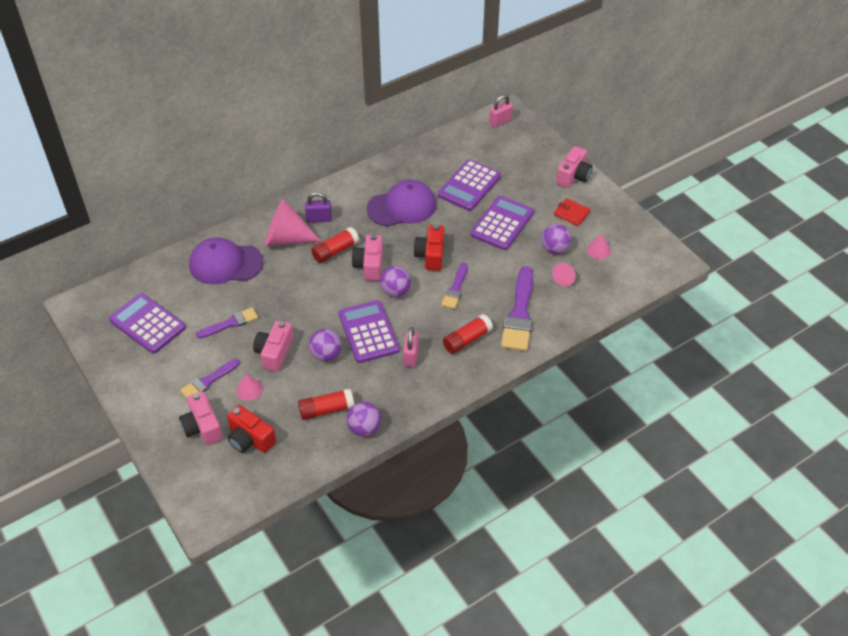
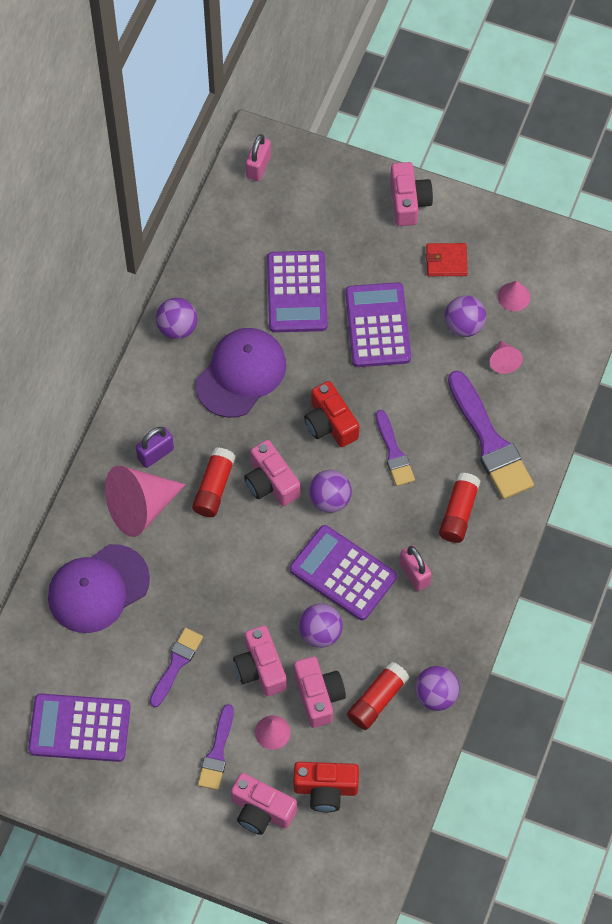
camera: 35 degrees left, 15 degrees up
none -> purple ball [156,298,197,339]
none -> pink camera [294,657,346,728]

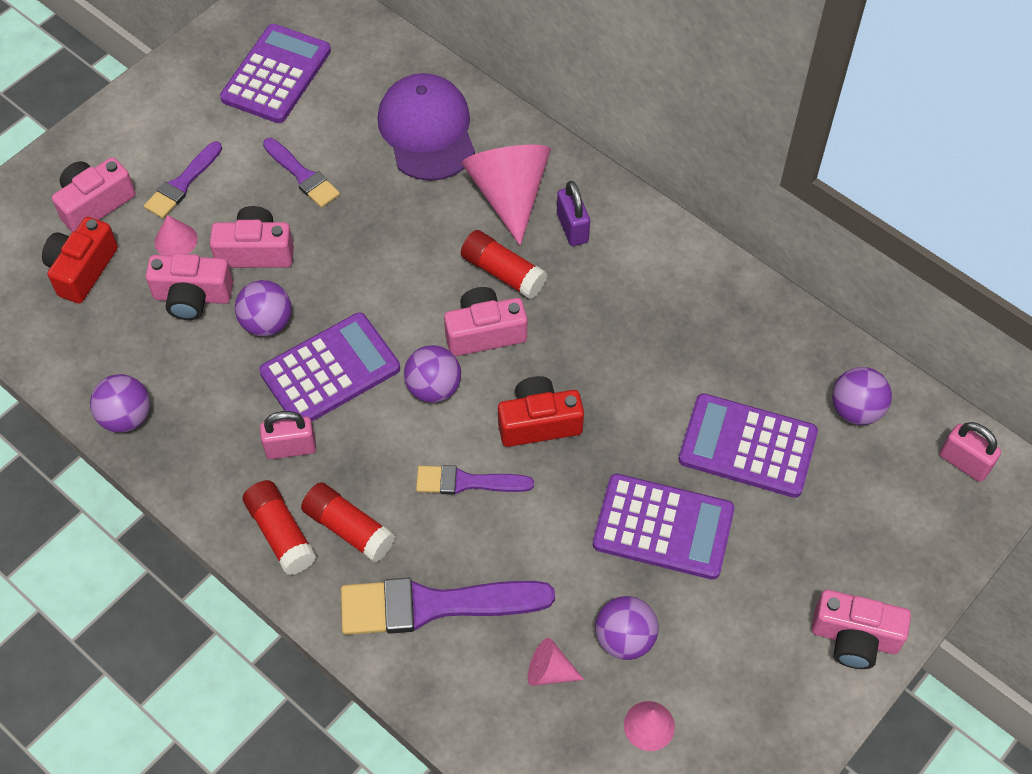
camera: 110 degrees right, 5 degrees down
purple ball [156,298,197,339] -> purple ball moved to [832,367,892,425]
purple cap [195,328,286,418] -> none
purple brush [198,704,234,790] -> purple brush turned 90 degrees counterclockwise [144,141,222,218]
red glue stick [347,661,409,730] -> red glue stick moved to [243,480,317,575]
red wallet [426,243,468,276] -> none

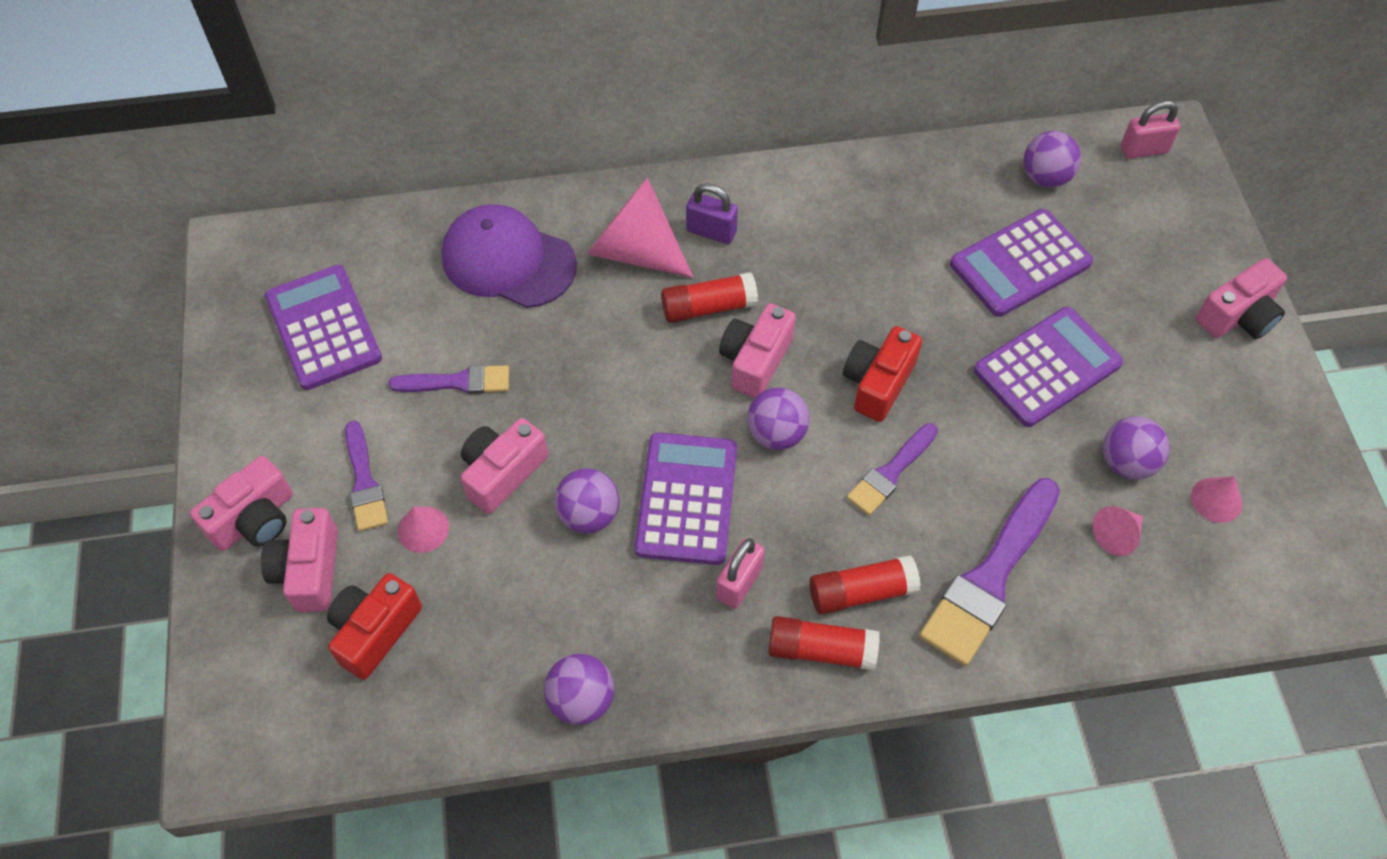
camera: 50 degrees left, 0 degrees up
red camera [42,217,118,304] -> red camera turned 60 degrees clockwise [327,573,422,680]
pink camera [146,254,233,320] -> pink camera moved to [190,456,293,551]

